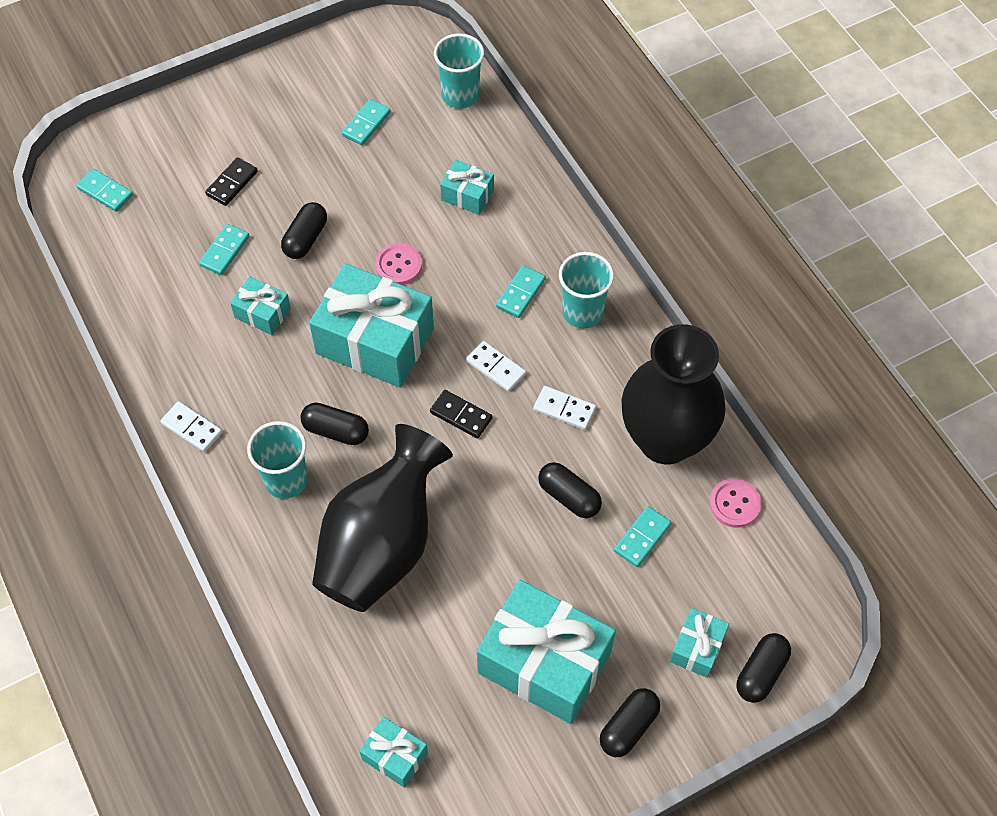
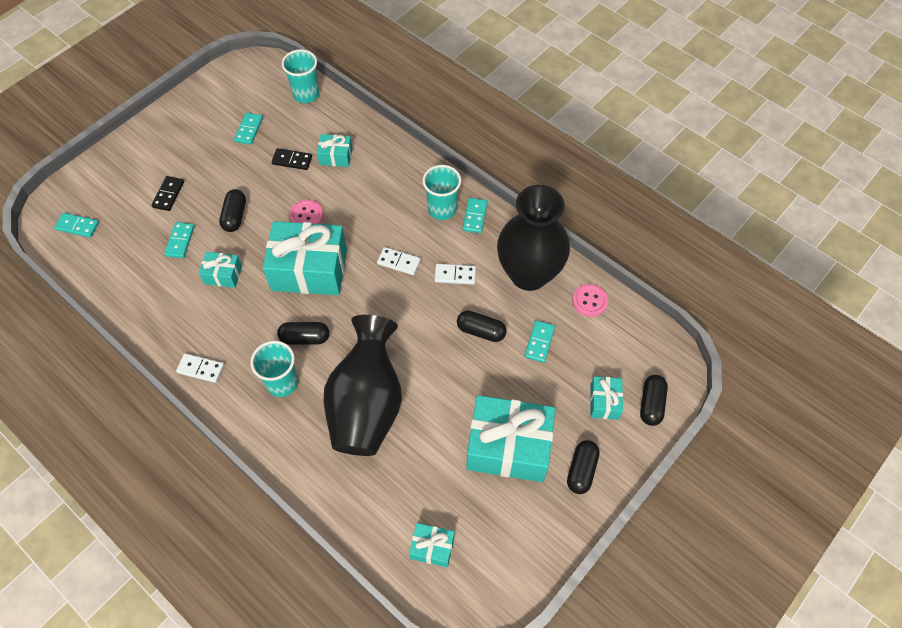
camera: 20 degrees left, 0 degrees up
black domino [430,390,492,439] -> black domino moved to [272,148,312,170]
turquoise domino [496,265,546,318] -> turquoise domino moved to [463,198,487,233]

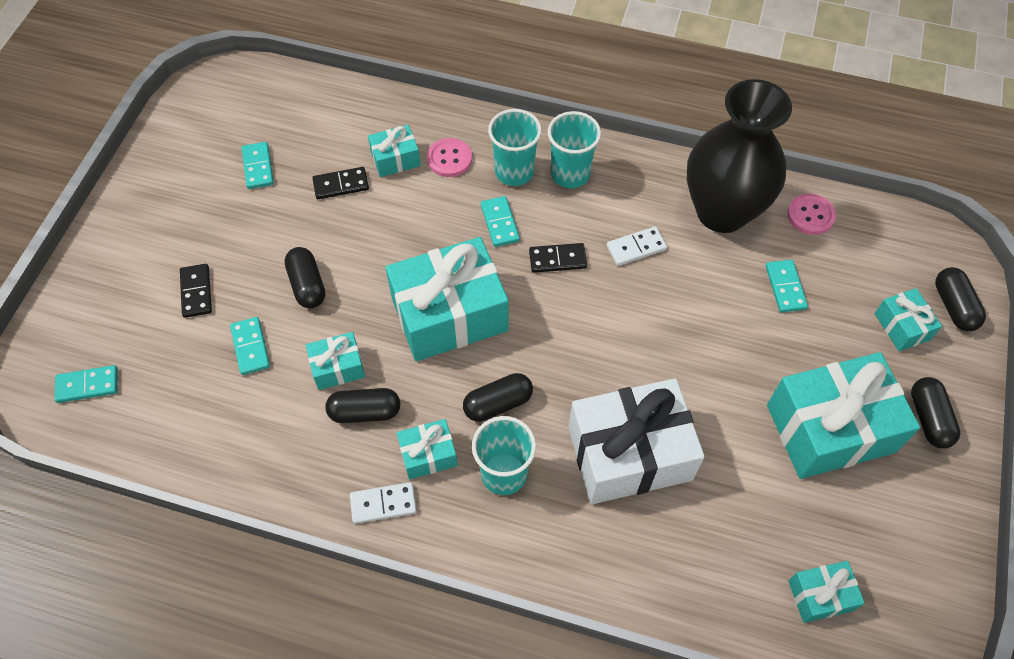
camera: 25 degrees left, 0 degrees up
turquoise cup [282,49,319,103] -> turquoise cup moved to [488,109,542,186]
pink button [289,200,324,224] -> pink button moved to [427,138,472,177]
black vase [323,315,402,456] -> white gift [568,378,705,504]
white domino [377,247,421,275] -> black domino [529,243,587,273]
black capsule [457,311,507,342] -> black capsule moved to [326,388,400,423]
turquoise domino [463,198,487,233] -> turquoise domino moved to [481,196,520,247]
none -> turquoise gift [397,419,458,480]

